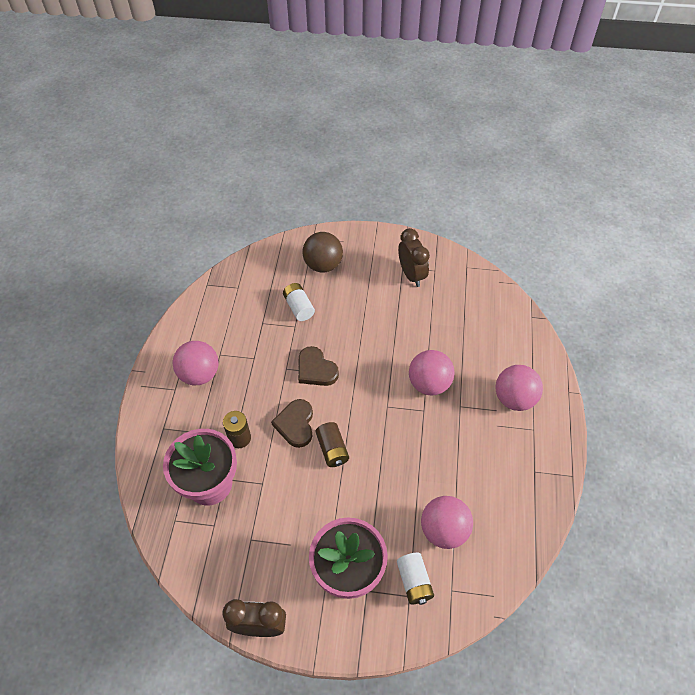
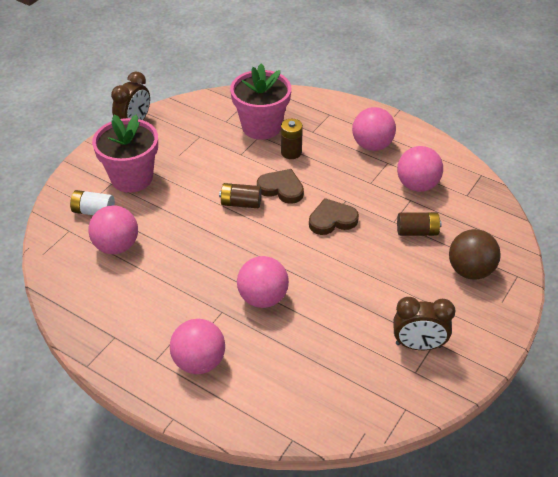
camera: 115 degrees right, 10 degrees down
white battery [283,283,315,321] -> brown battery [397,212,442,236]
none -> pink ball [397,146,443,192]

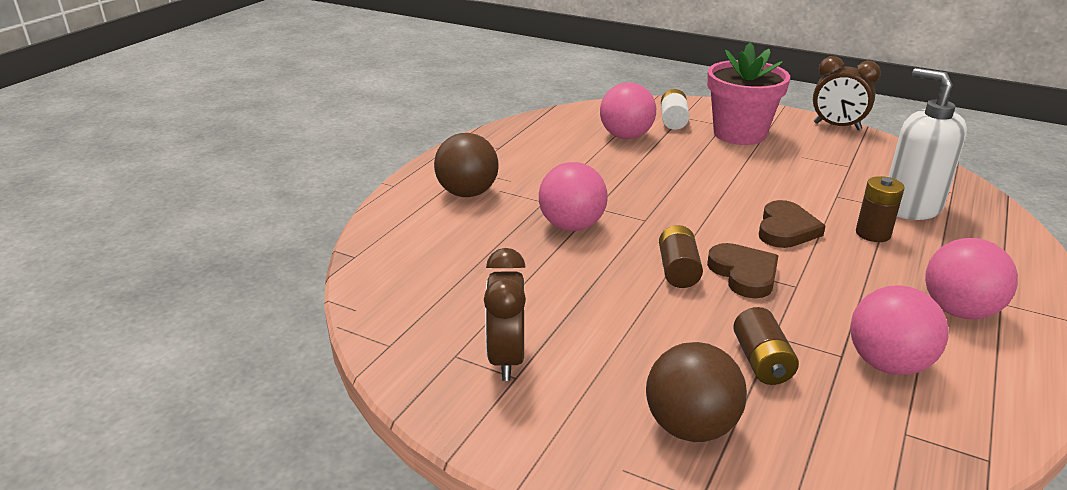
camera: 85 degrees right, 15 degrees down
pink ball [170,319,225,374] -> brown ball [434,133,499,197]
brown battery [219,183,261,208] -> brown battery moved to [659,225,703,288]
pink flower pot [230,64,291,140] -> white soap dispenser [889,68,967,220]

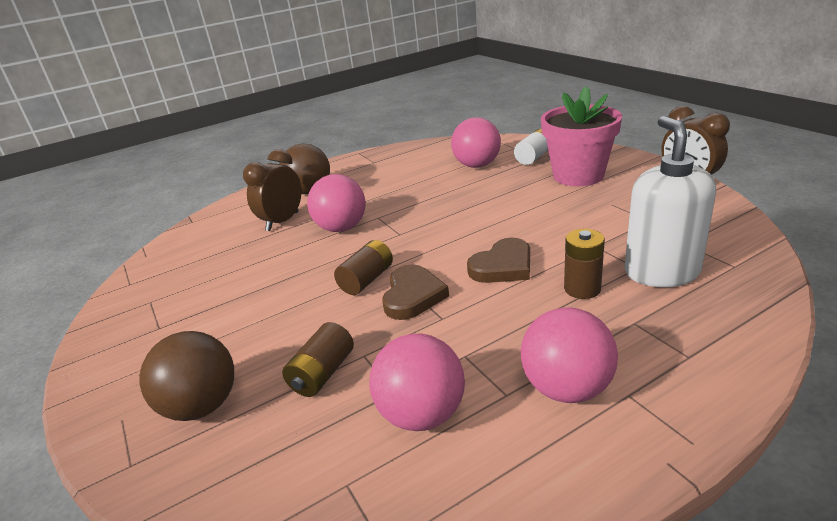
camera: 35 degrees right, 0 degrees up
brown clock [484,248,526,381] -> brown clock moved to [243,149,301,231]

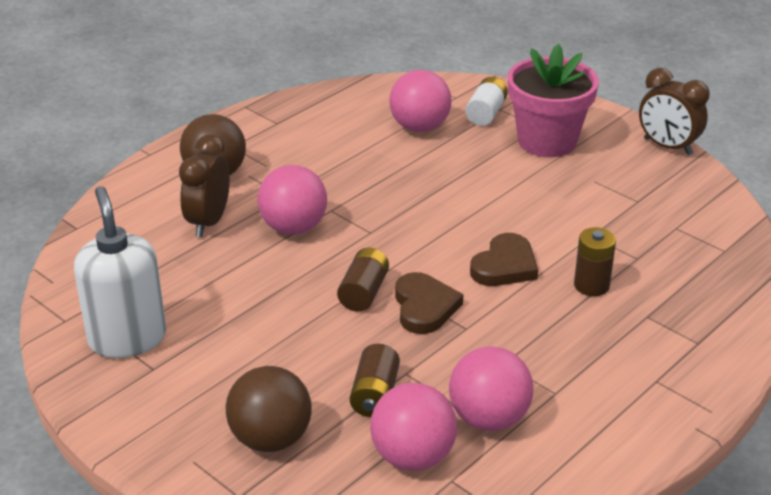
camera: 20 degrees left, 5 degrees up
pink ball [521,307,618,403] -> pink ball moved to [370,383,457,471]
white soap dispenser [624,116,716,287] -> white soap dispenser moved to [74,186,166,358]

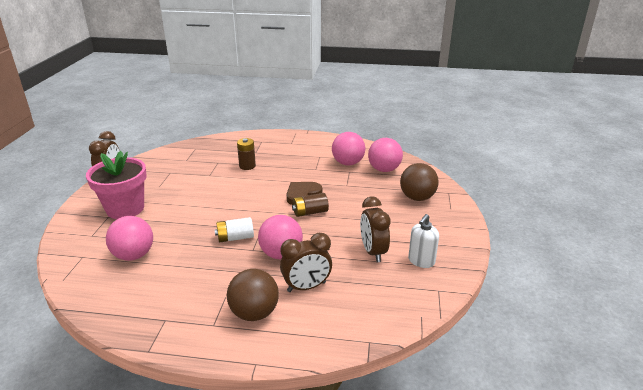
camera: 125 degrees left, 5 degrees down
white soap dispenser [74,186,166,358] -> white soap dispenser [408,214,439,268], size x0.61
brown battery [350,344,400,417] -> none
white battery [465,77,508,126] -> white battery moved to [215,217,254,242]
brown heart [470,233,538,286] -> none
none -> brown clock [360,196,391,262]

